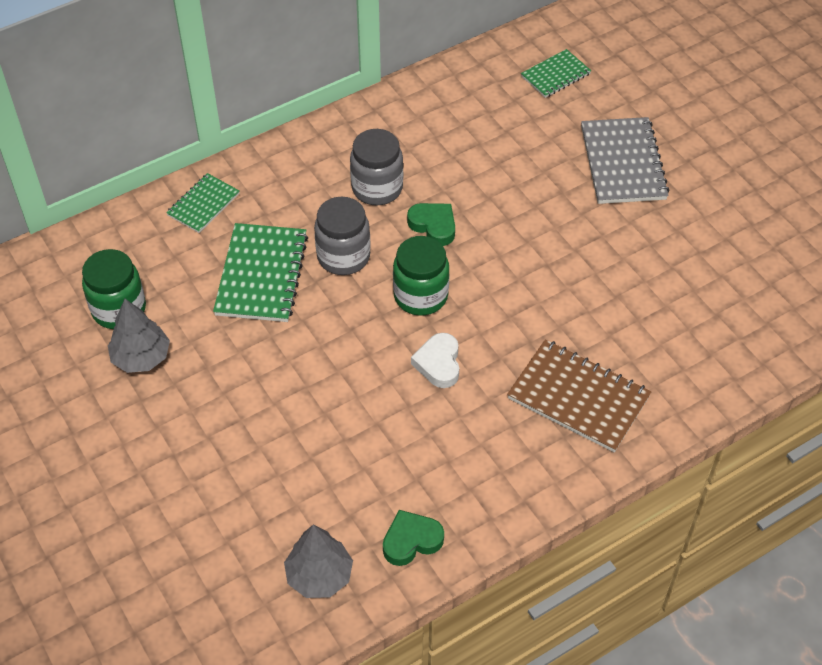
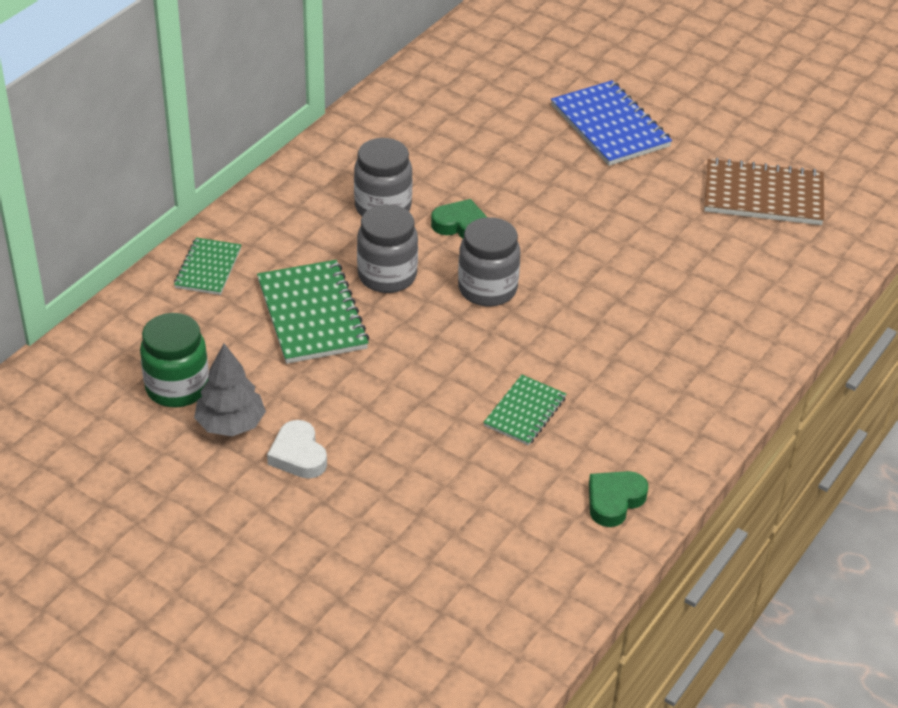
camera: 25 degrees left, 10 degrees down
grey tree [284,525,353,598] -> none
green jar [393,236,449,316] -> grey jar [458,217,520,307]
white heart [411,333,459,388] -> white heart moved to [267,420,327,479]
brown notebook [507,339,651,452] -> brown notebook moved to [704,158,824,225]
green notebook [521,49,591,98] -> green notebook moved to [483,375,566,446]
grey notebook [581,117,669,204] -> blue notebook [551,80,672,166]

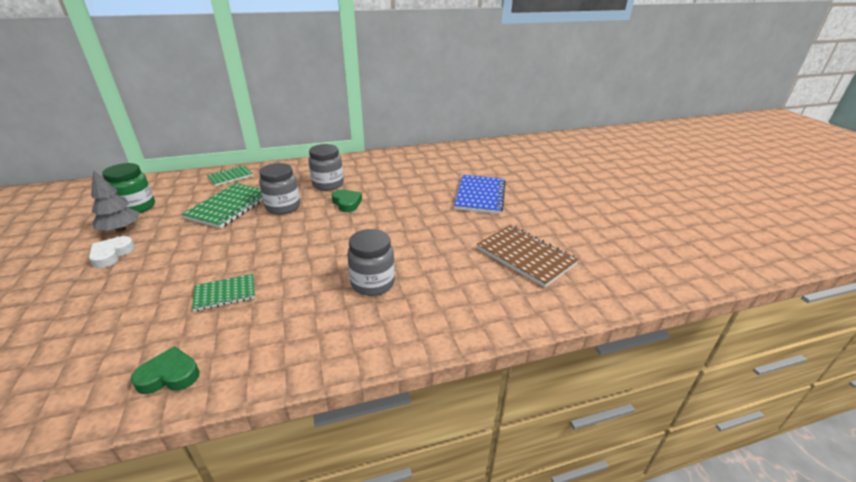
camera: 40 degrees right, 10 degrees down
grey jar [458,217,520,307] -> grey jar moved to [347,229,395,296]

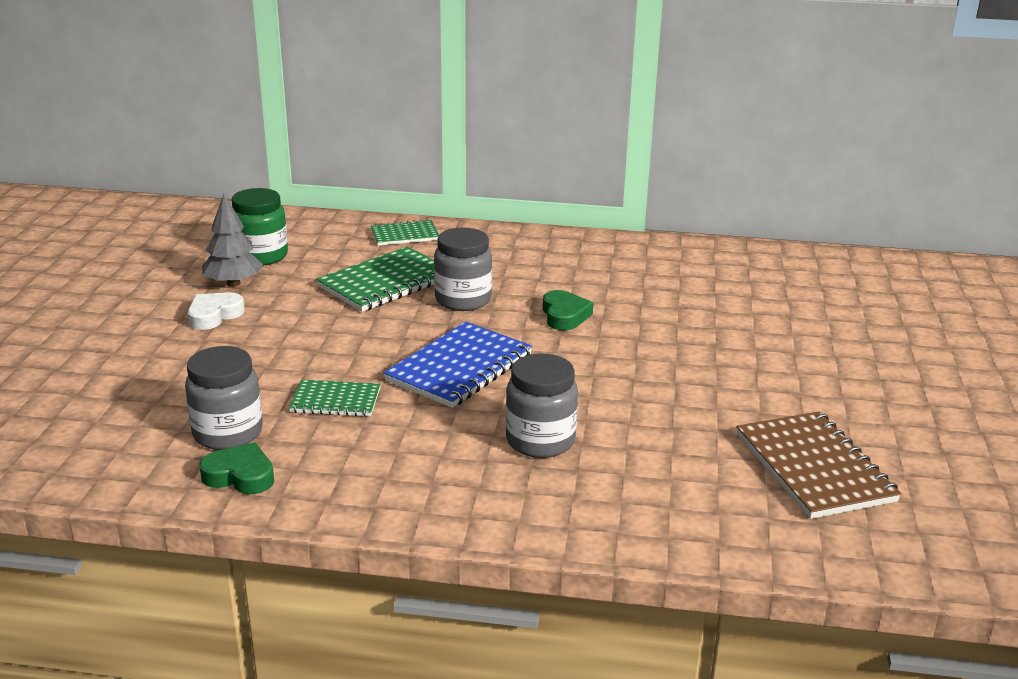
camera: 25 degrees right, 5 degrees down
grey jar [309,144,344,191] -> grey jar moved to [185,346,263,450]
blue notebook [454,175,506,214] -> blue notebook moved to [383,321,532,408]

